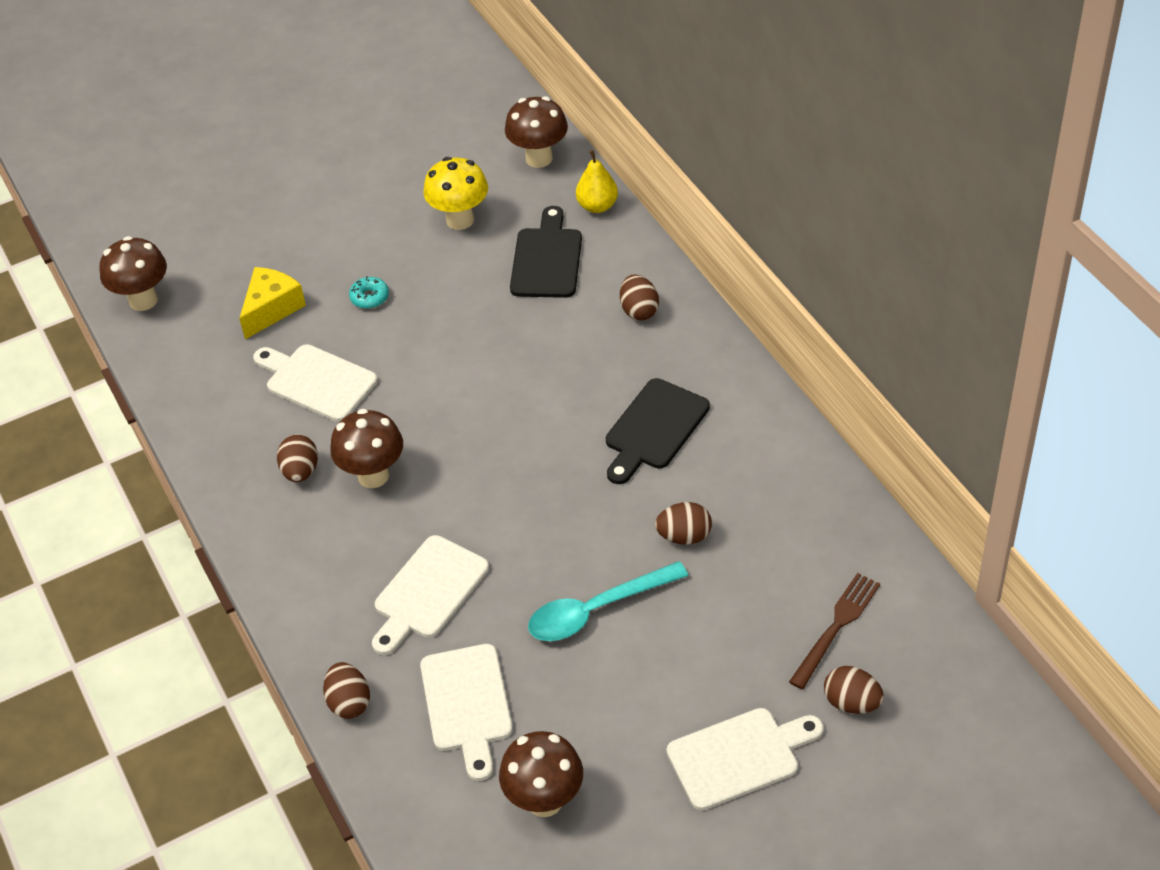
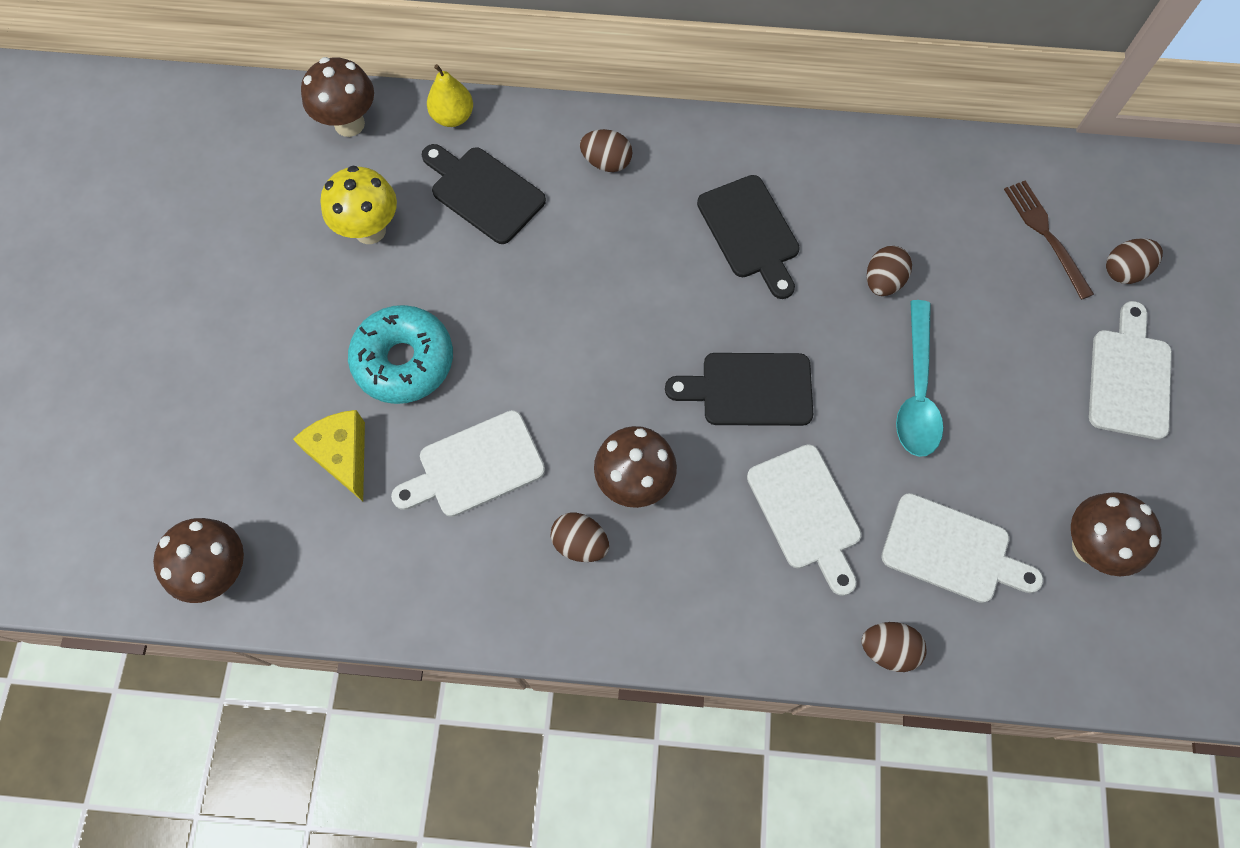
camera: 60 degrees left, 20 degrees up
turquoise donut [349,276,389,309] -> turquoise donut [348,305,453,404], size x2.26
none -> black cutting board [665,353,813,426]

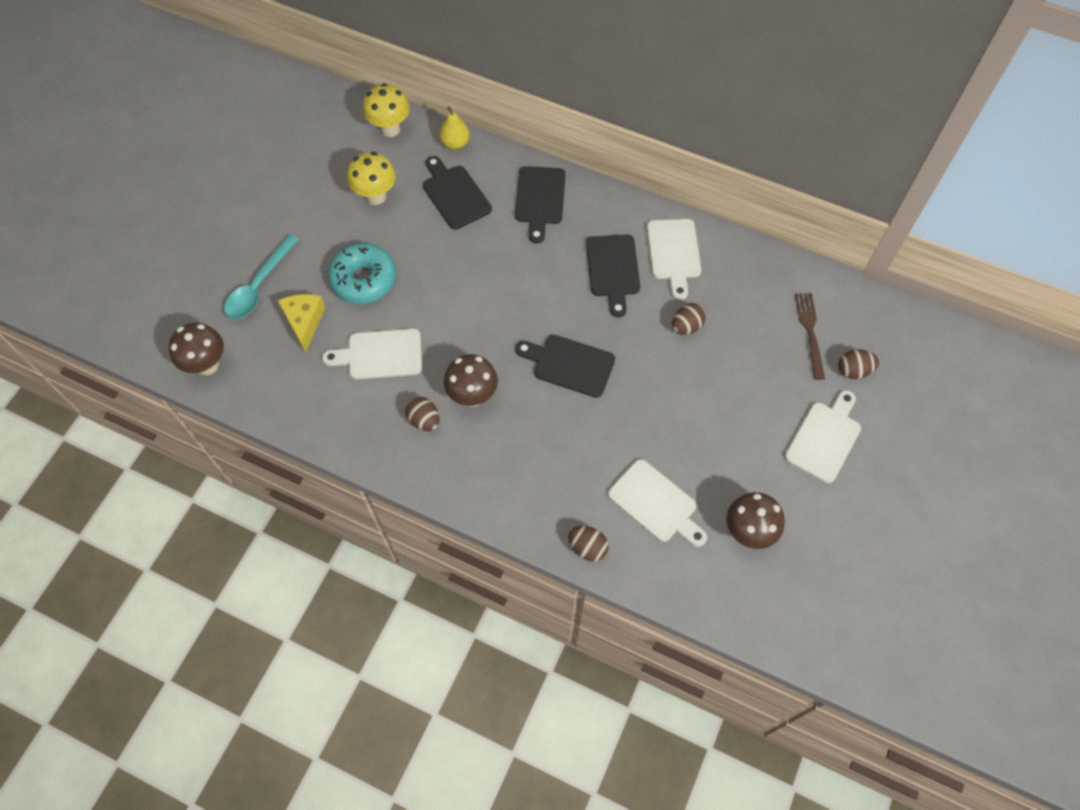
camera: 20 degrees right, 5 degrees down
brown mushroom [301,57,374,137] -> yellow mushroom [363,83,410,137]
brown egg [580,129,633,172] -> black cutting board [515,166,566,243]
white cutting board [747,444,861,596] -> white cutting board moved to [647,219,701,300]
turquoise spoon [896,300,943,457] -> turquoise spoon moved to [224,234,299,319]

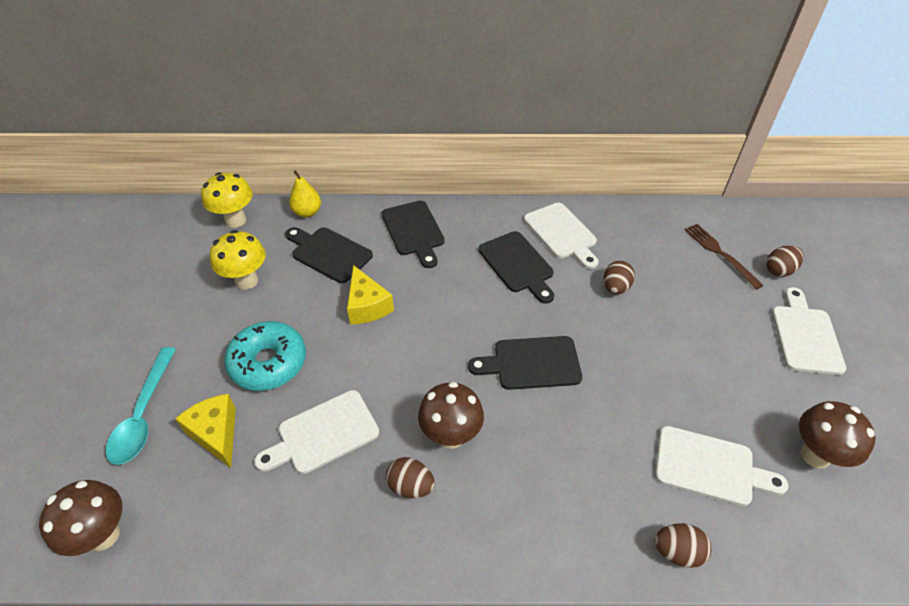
camera: 25 degrees left, 15 degrees down
none -> yellow cheese [347,265,394,325]

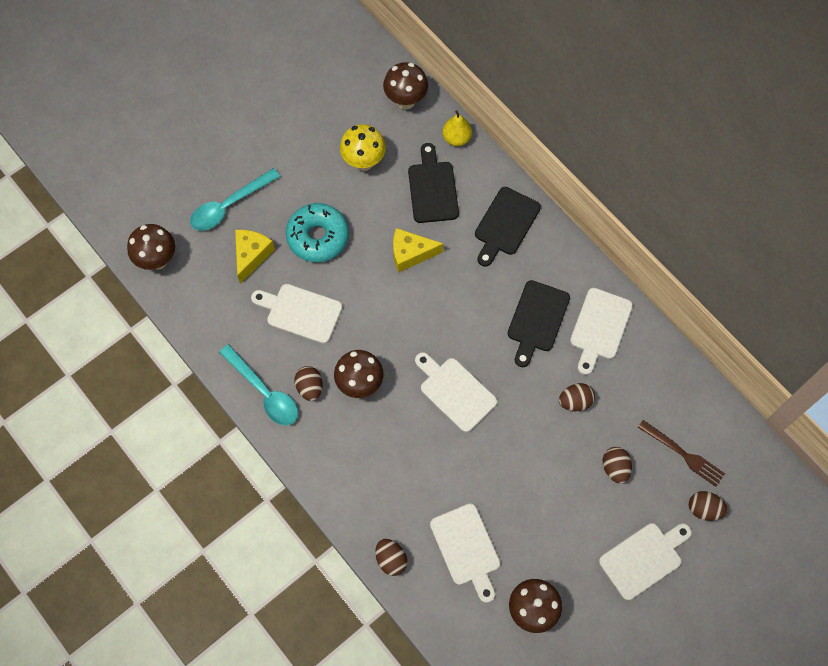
camera: 50 degrees right, 20 degrees up
yellow mushroom [201,172,253,228] -> brown mushroom [383,62,428,109]
yellow cheese [347,265,394,325] -> yellow cheese turned 60 degrees clockwise [393,228,443,273]
black cutting board [468,336,582,390] -> white cutting board [415,352,497,432]
brown fork [685,224,764,289] -> brown fork turned 105 degrees clockwise [638,420,725,487]
none -> turquoise spoon [219,344,298,425]
none -> brown egg [603,447,632,484]

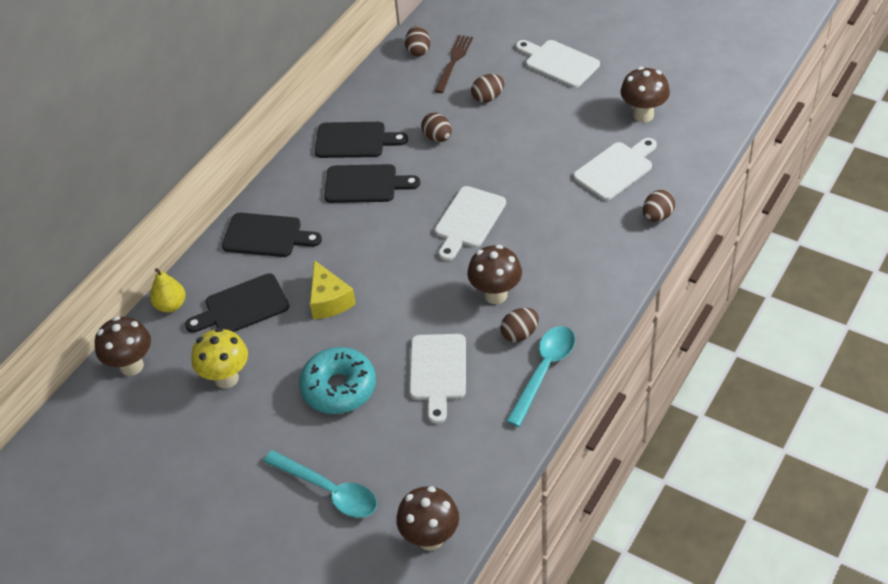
camera: 105 degrees left, 20 degrees down
yellow cheese [235,230,275,284] -> none
white cutting board [570,288,633,375] -> black cutting board [315,122,408,158]
brown egg [689,491,728,521] -> brown egg moved to [405,26,430,56]

